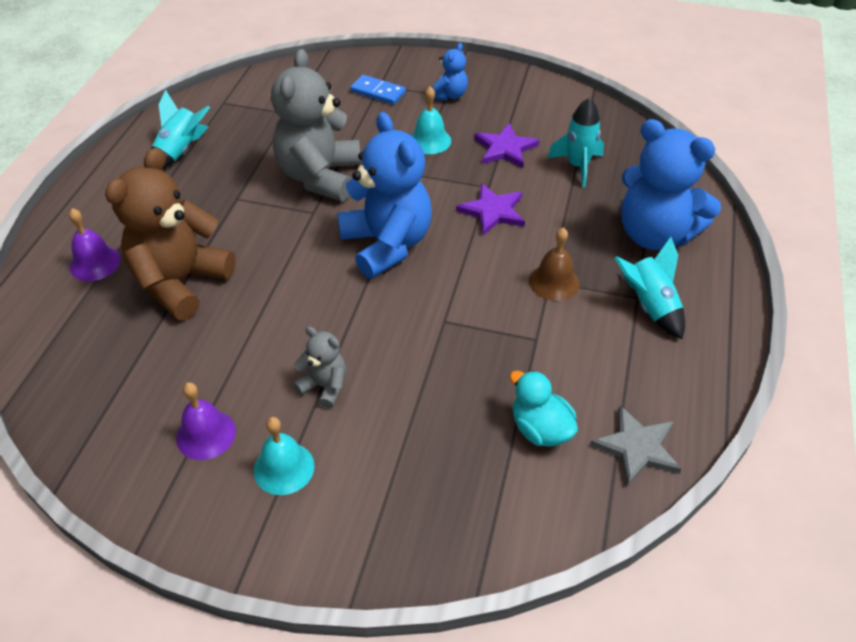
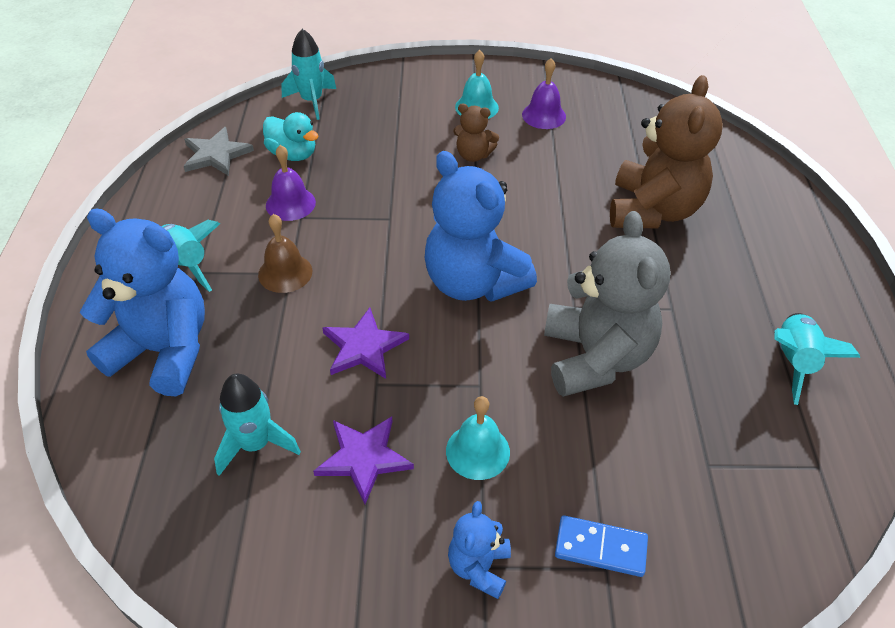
camera: 165 degrees right, 0 degrees up
purple bell [69,208,121,281] -> purple bell moved to [266,145,316,221]
grey teddy bear [293,326,346,408] -> brown teddy bear [453,103,499,162]
none -> turquoise rocket [281,29,336,120]

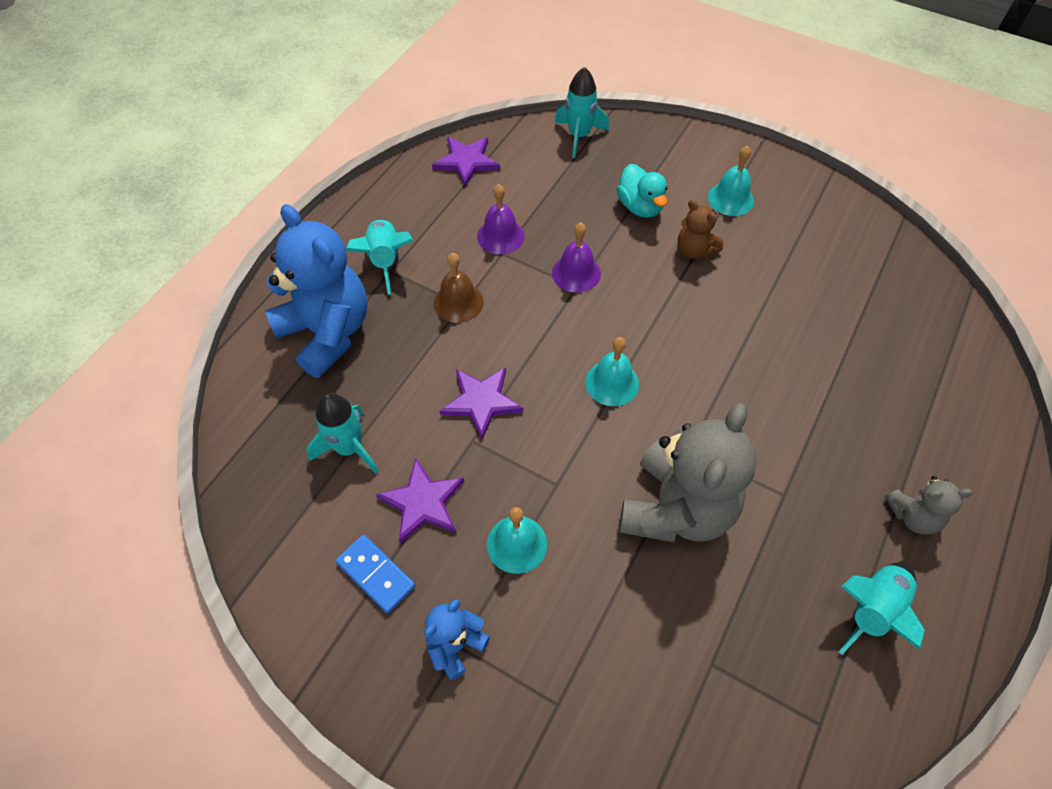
camera: 30 degrees right, 10 degrees up
grey star [184,127,254,176] -> purple star [432,137,500,187]
turquoise duck [263,112,319,161] -> turquoise duck moved to [617,164,668,218]
blue teddy bear [425,151,537,302] -> turquoise bell [585,337,639,406]
purple bell [522,58,566,129] -> purple bell moved to [552,222,601,293]
blue domino [555,515,648,577] -> blue domino moved to [336,535,415,613]
brown teddy bear [610,75,723,229] -> none
none -> grey teddy bear [885,476,973,535]

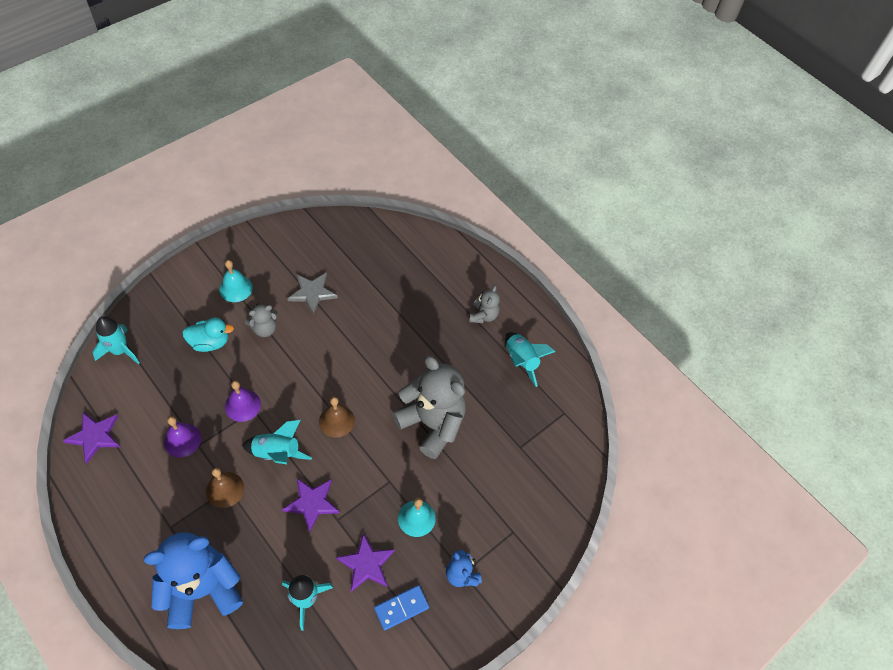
camera: 75 degrees left, 0 degrees up
turquoise rocket [346,219,413,295] -> turquoise rocket moved to [242,420,312,464]
turquoise bell [585,337,639,406] -> brown bell [319,397,355,438]
brown teddy bear [678,200,724,259] -> grey teddy bear [245,304,278,337]
none -> grey star [287,272,338,315]

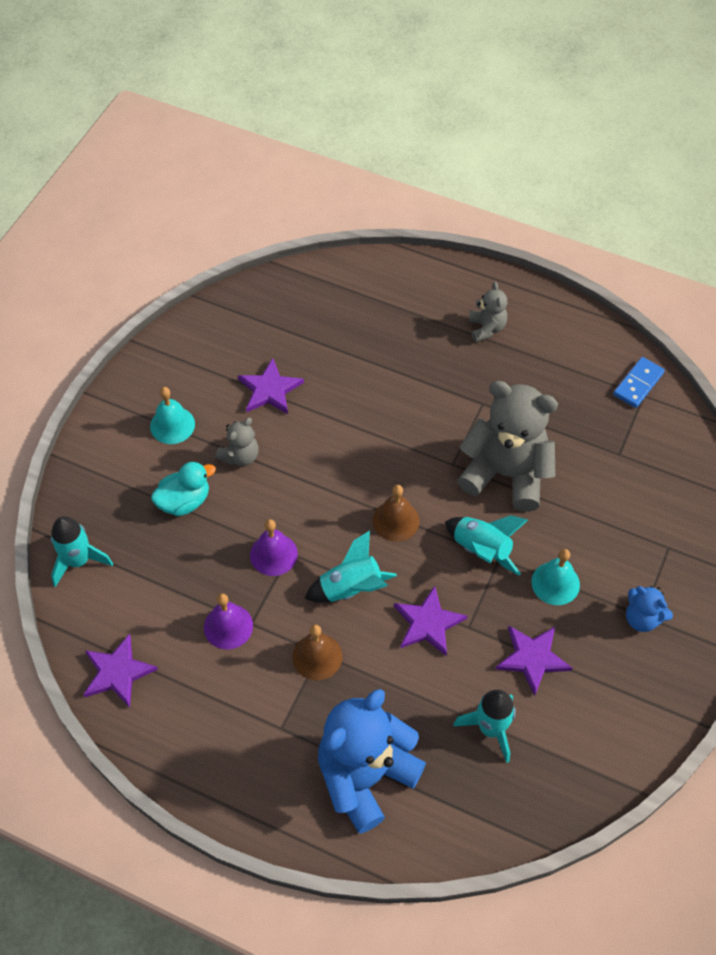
camera: 20 degrees left, 0 degrees up
grey star [287,272,338,315] -> purple star [238,358,304,414]
blue domino [374,585,429,630] -> blue domino moved to [613,357,665,408]
turquoise rocket [505,332,556,387] -> turquoise rocket moved to [445,515,528,576]

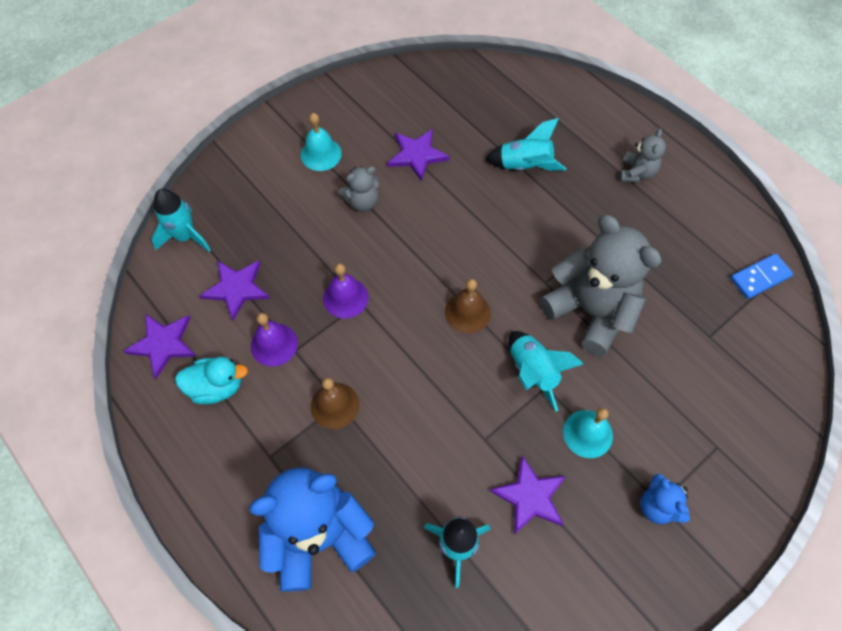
camera: 25 degrees right, 5 degrees up
turquoise duck [151,461,216,516] -> turquoise duck moved to [175,357,248,404]
turquoise rocket [304,531,397,602] -> turquoise rocket moved to [485,118,566,171]
purple star [394,586,467,656] -> purple star moved to [200,260,270,320]

